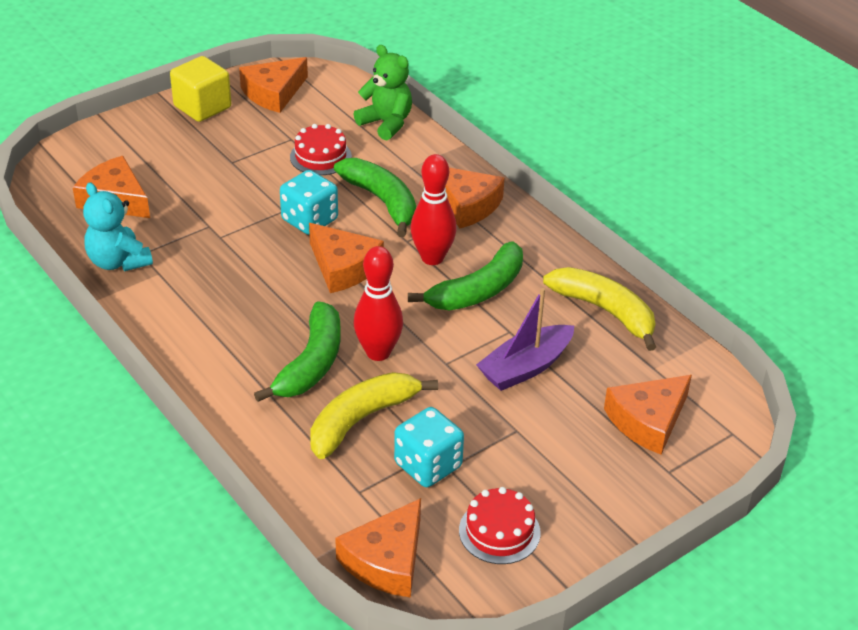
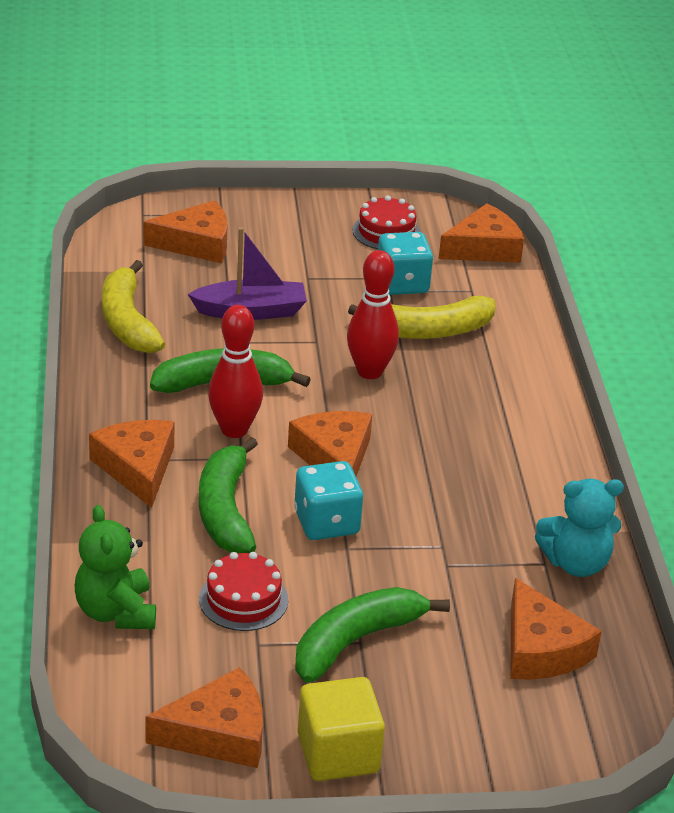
camera: 150 degrees left, 5 degrees down
turquoise teddy bear [83,182,153,271] -> turquoise teddy bear turned 90 degrees clockwise [535,479,624,577]
green banana [254,301,341,402] -> green banana moved to [295,587,450,683]

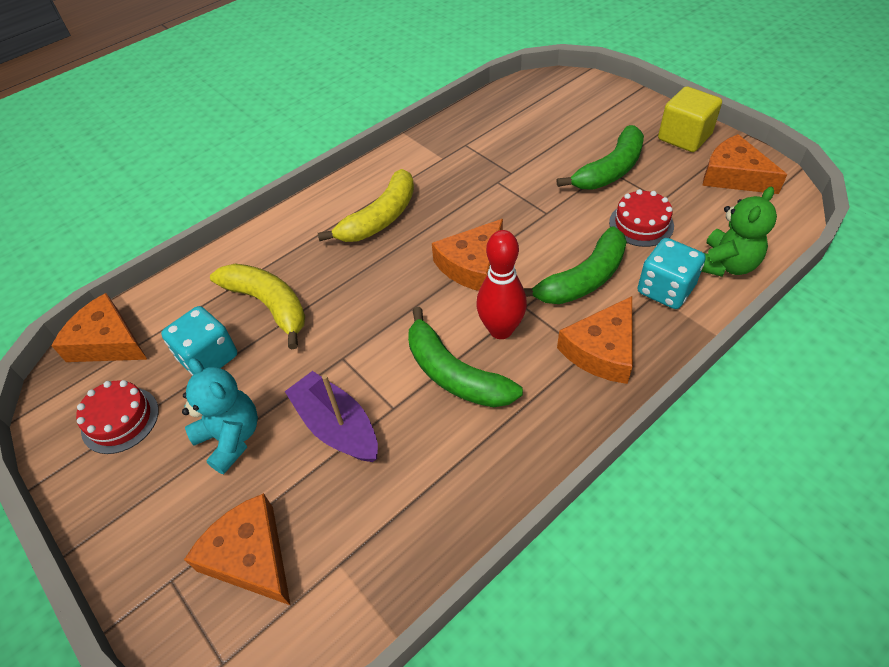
camera: 120 degrees left, 15 degrees up
yellow banana [102,260,165,353] -> yellow banana moved to [318,169,414,242]
turquoise dice [294,461,363,540] -> turquoise dice moved to [638,238,706,309]
green banana [295,587,450,683] -> green banana turned 60 degrees counterclockwise [557,125,644,189]
red bowling pin [347,250,399,379] -> none
orange cheese [510,578,602,680] -> none
turquoise teddy bear [535,479,624,577] -> turquoise teddy bear moved to [182,358,258,474]

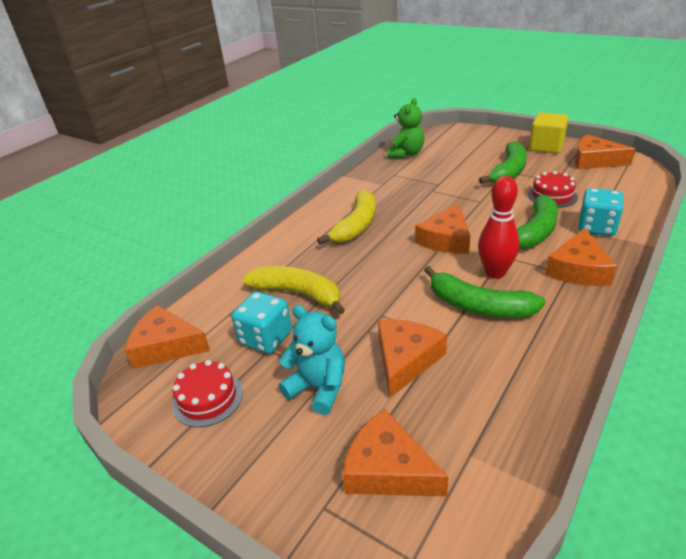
camera: 15 degrees left, 15 degrees down
purple boat [285,371,378,462] -> orange cheese [378,319,447,398]
green teddy bear [701,187,777,277] -> green teddy bear moved to [388,98,424,158]

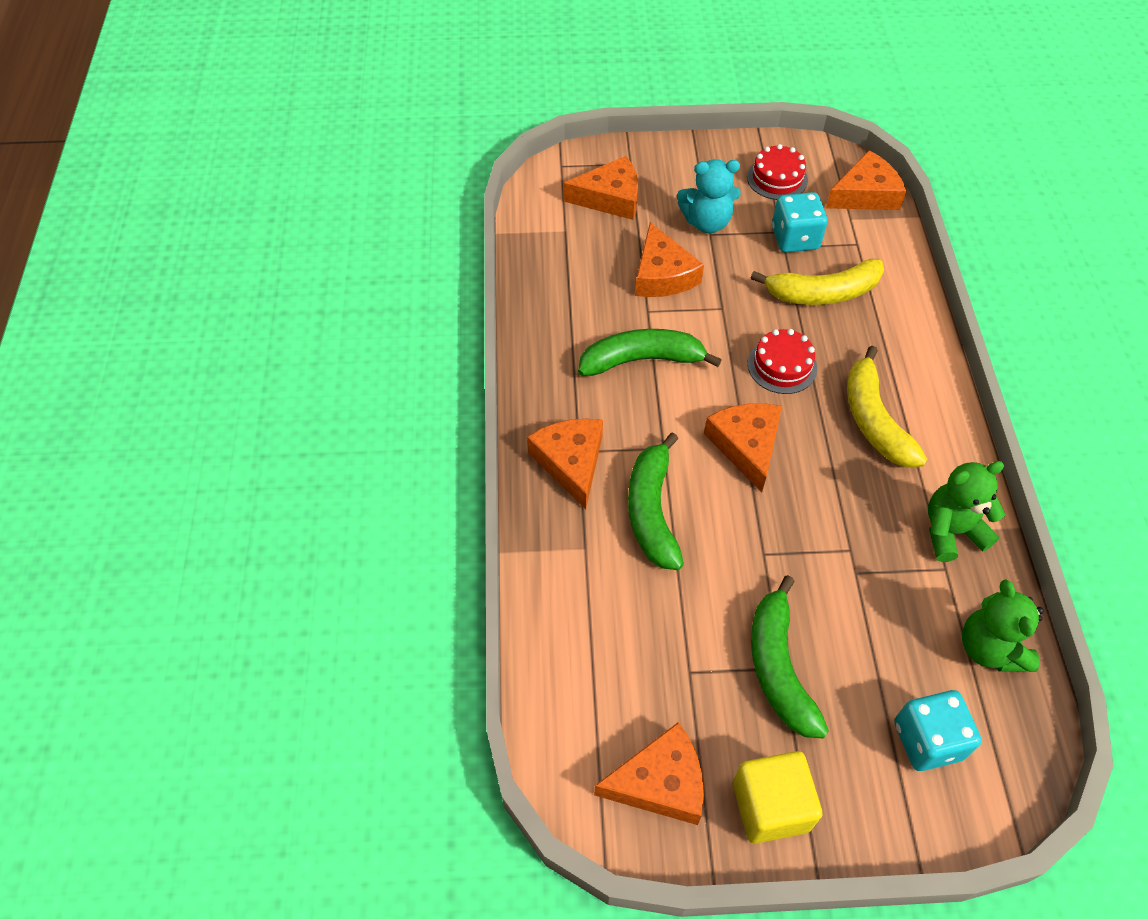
camera: 140 degrees right, 20 degrees up
red bowling pin [478,176,519,279] -> none
red cake [528,171,578,208] -> red cake moved to [748,329,817,394]
turquoise dice [578,188,624,236] -> turquoise dice moved to [894,690,982,771]
none -> green teddy bear [928,461,1005,562]

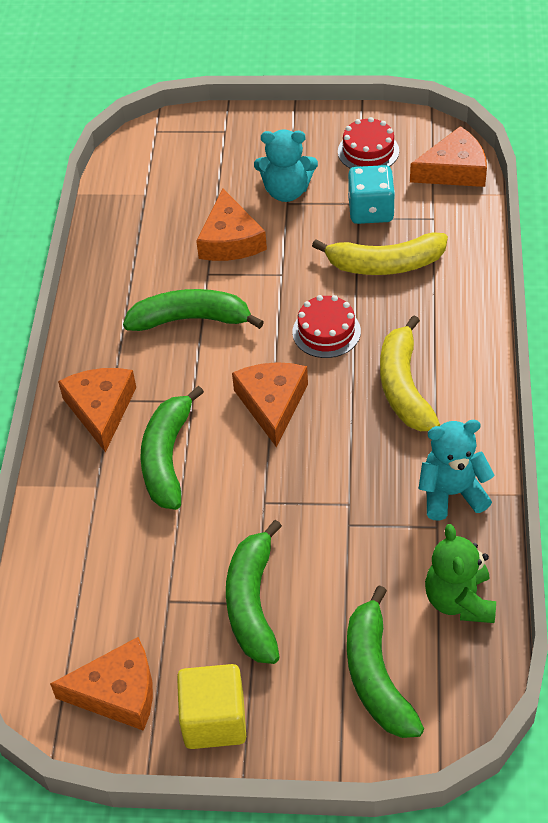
camera: 10 degrees right, 5 degrees down
orange cheese [563,156,638,220] -> none
turquoise dice [894,690,982,771] -> green banana [347,585,424,738]
green teddy bear [928,461,1005,562] -> turquoise teddy bear [418,420,495,521]

